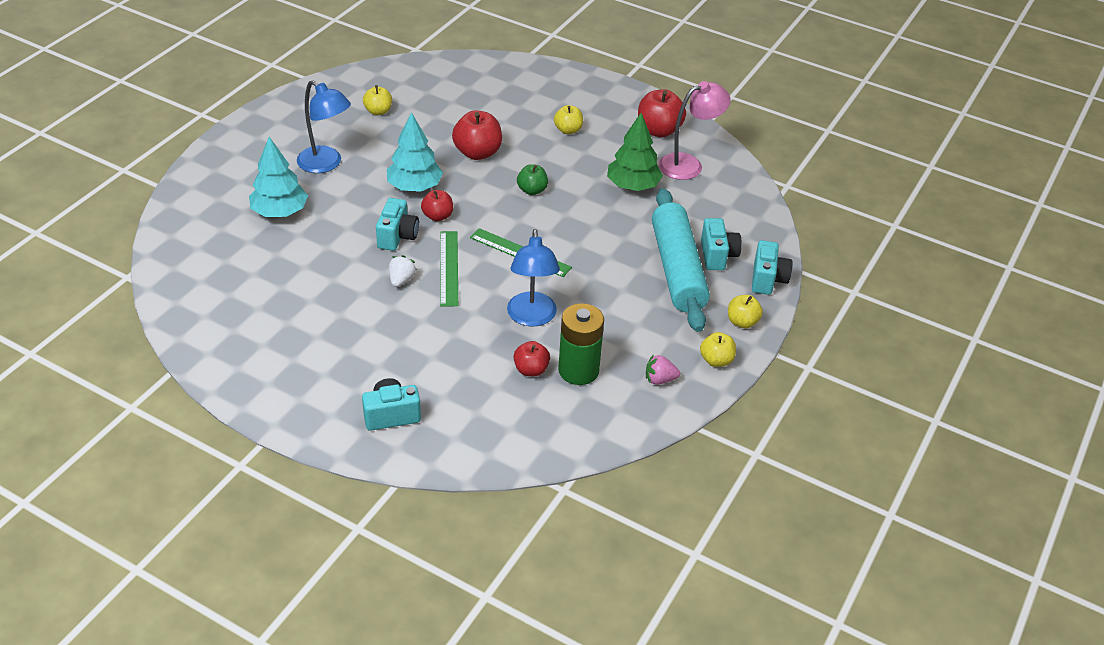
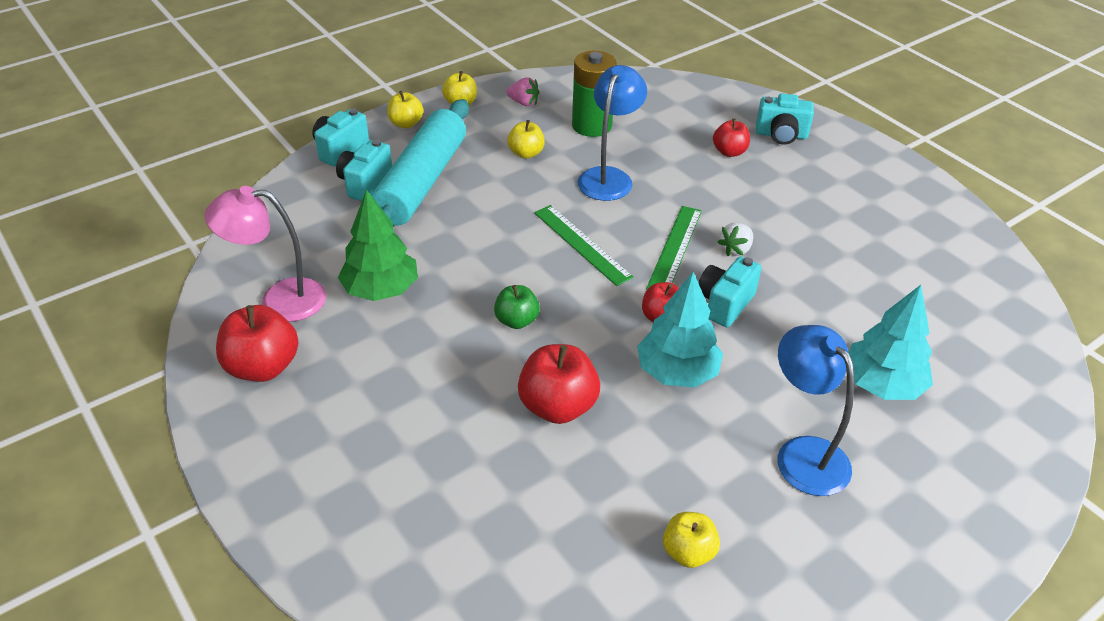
camera: 155 degrees left, 0 degrees up
red apple [513,341,550,376] -> red apple moved to [713,119,750,157]
yellow apple [554,105,583,134] -> yellow apple moved to [507,120,545,159]

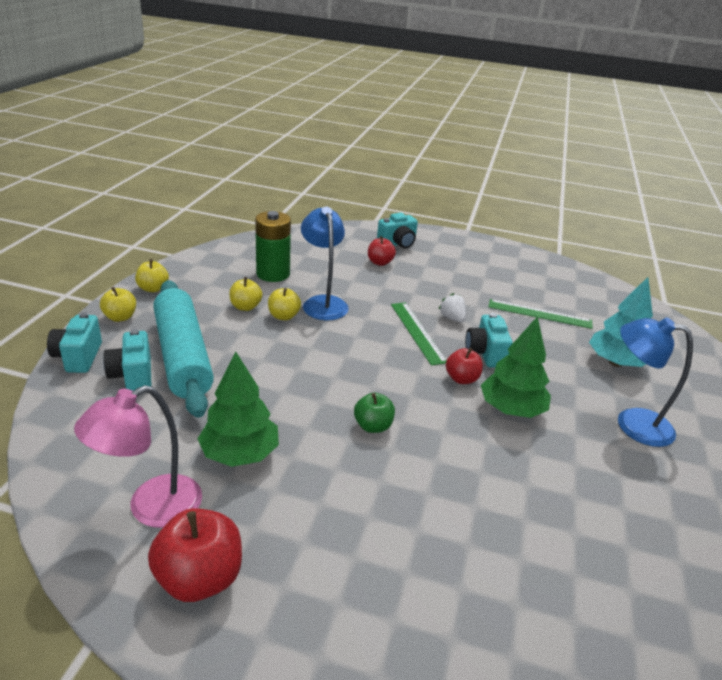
camera: 40 degrees left, 10 degrees down
pink strawberry [507,77,539,106] -> none
red apple [518,344,600,424] -> none
green ruler [534,205,634,286] -> green ruler moved to [488,299,593,329]
turquoise tree [637,272,723,388] -> green tree [481,316,551,418]
yellow apple [663,512,720,568] -> yellow apple moved to [268,288,301,320]
white strawberry [718,223,753,256] -> white strawberry turned 150 degrees clockwise [439,293,466,322]

